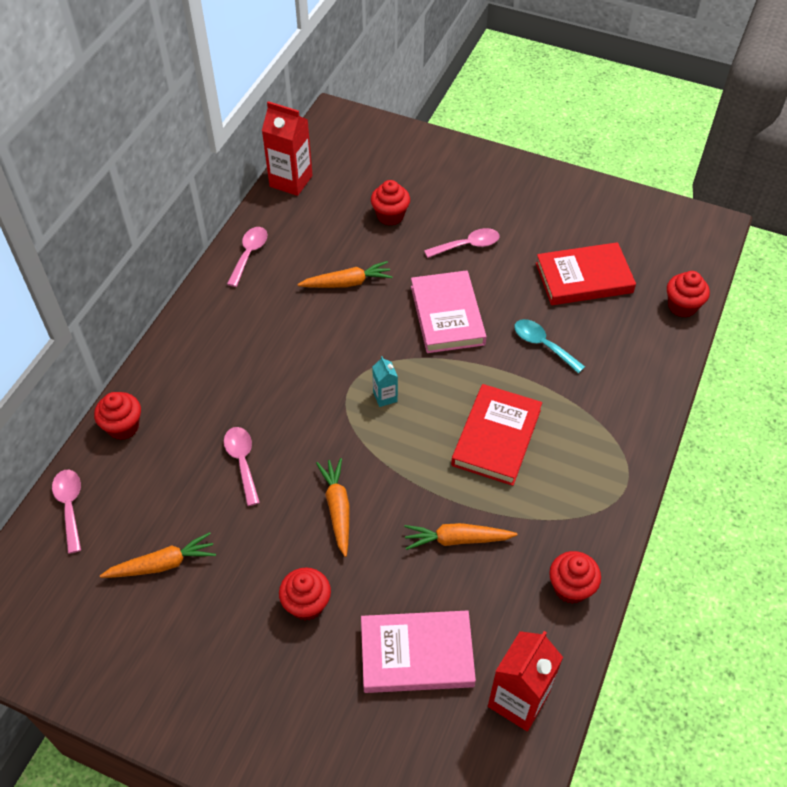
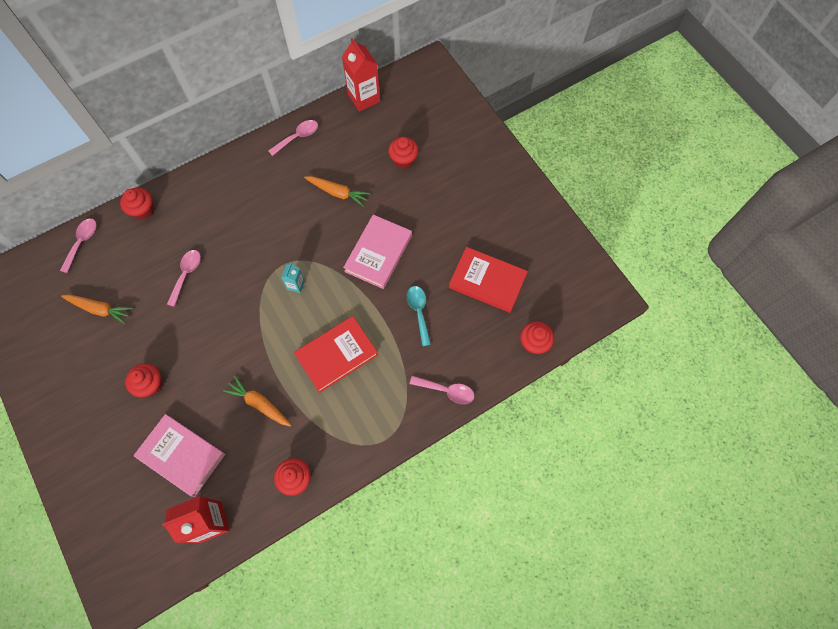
camera: 35 degrees right, 15 degrees up
orange carrot [316,458,349,557] -> none
pink spoon [424,228,500,258] -> pink spoon moved to [410,376,474,404]

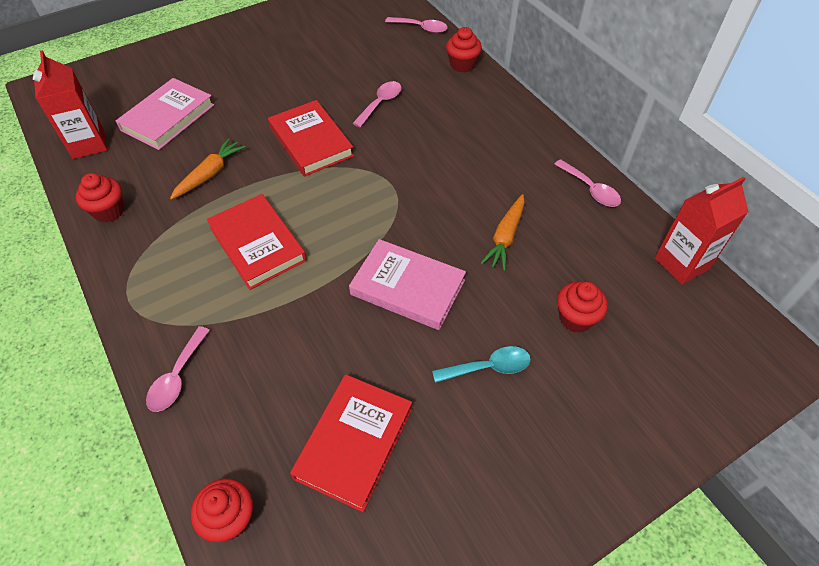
camera: 90 degrees right, 15 degrees down
orange carrot [61,295,133,324] -> none
red cupcake [125,363,163,397] -> none
pink spoon [167,250,201,307] -> pink spoon turned 75 degrees counterclockwise [352,81,401,127]
turquoise carton [281,263,305,293] -> none
turquoise spoon [407,286,431,346] -> turquoise spoon moved to [432,346,531,383]
none -> red book [268,100,354,176]

